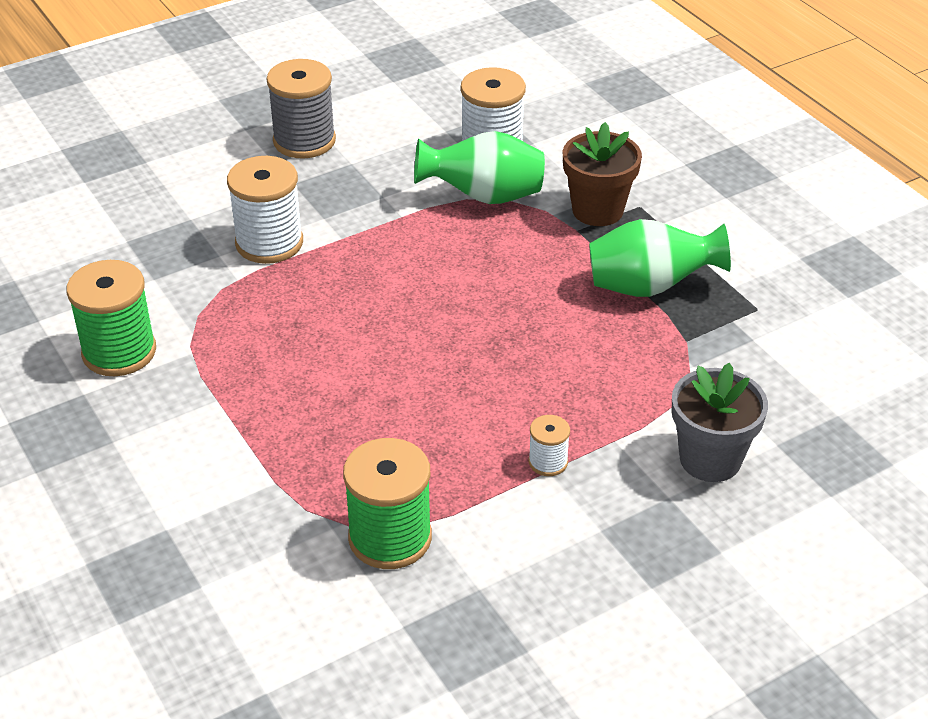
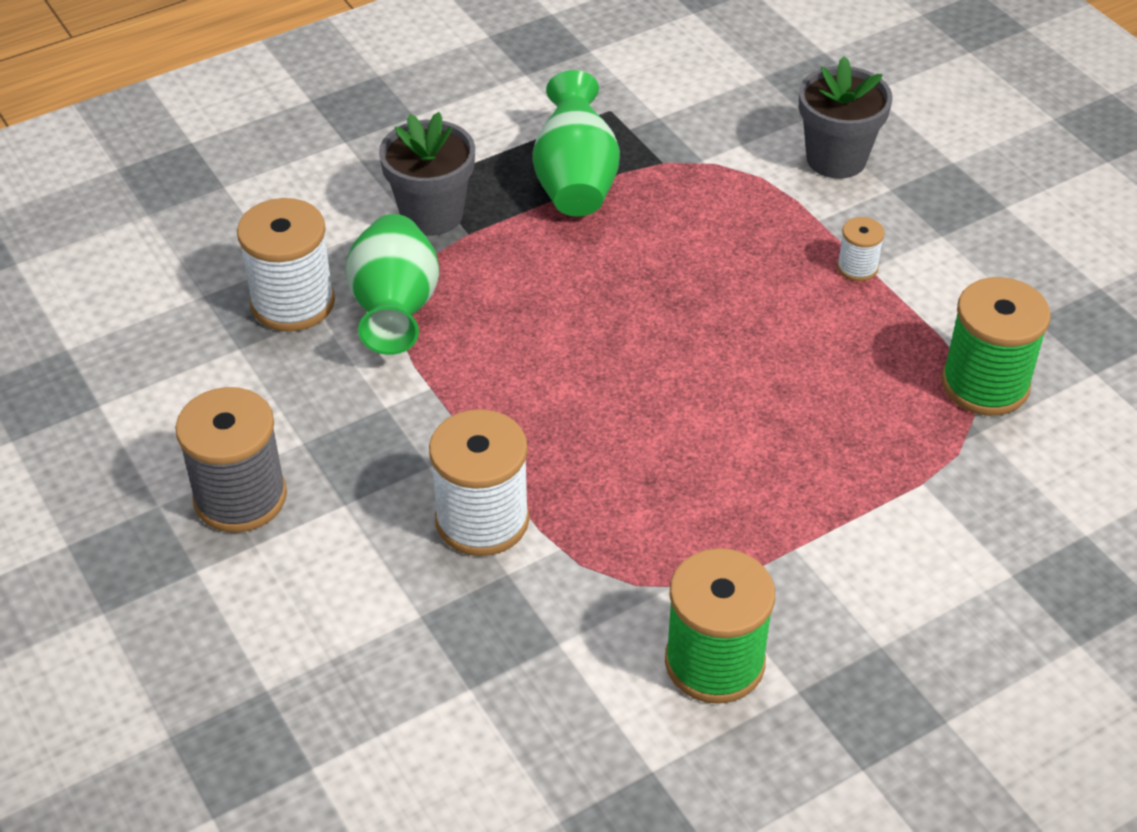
camera: 90 degrees left, 5 degrees up
brown flower pot [563,122,642,226] -> grey flower pot [379,112,475,236]

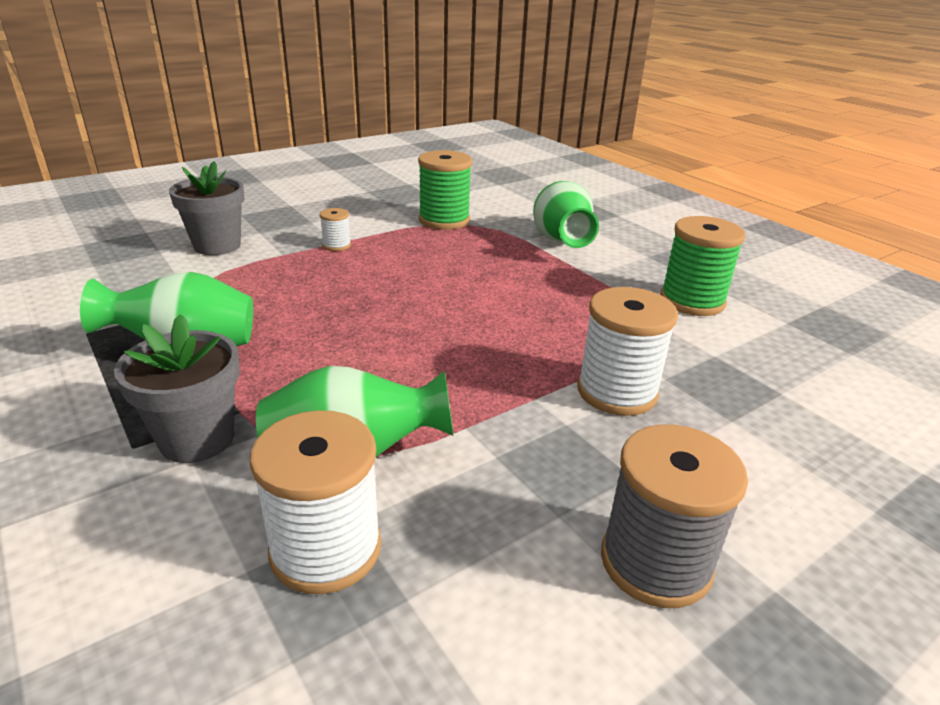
camera: 95 degrees left, 15 degrees down
none -> green vase [533,181,599,248]

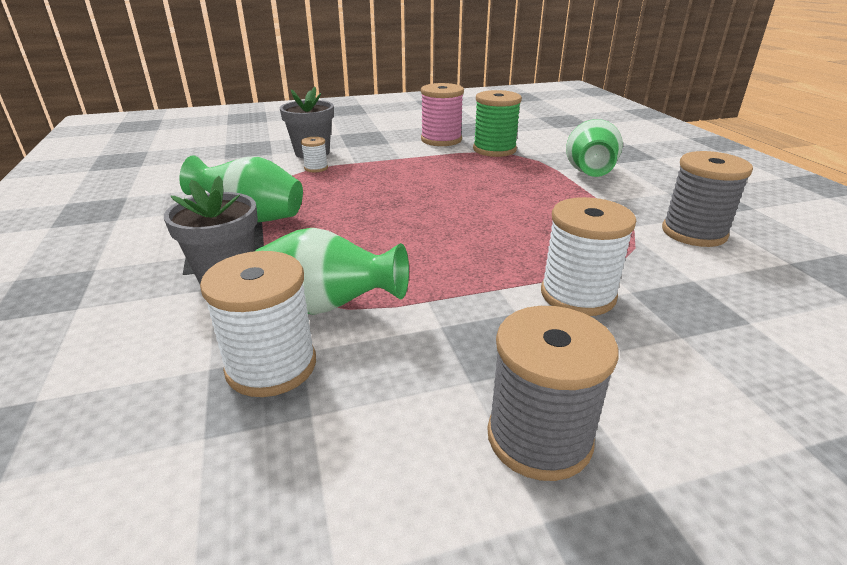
camera: 20 degrees right, 0 degrees up
white spool [319,208,351,251] -> white spool moved to [301,137,328,172]
green spool [660,216,746,316] -> grey spool [662,151,753,247]
none -> pink spool [421,83,464,146]

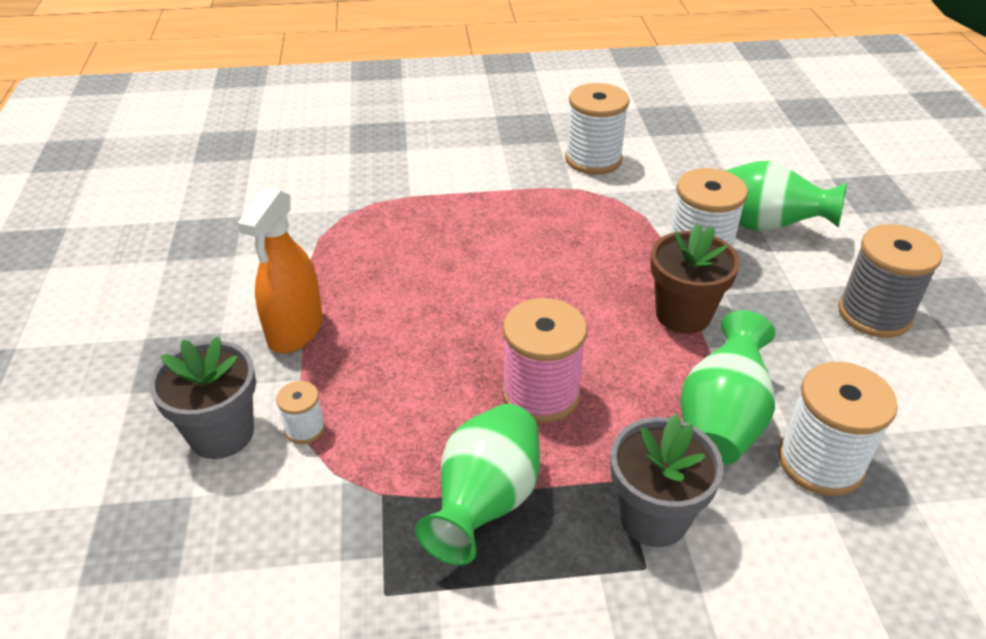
camera: 80 degrees left, 10 degrees up
pink spool [421,83,464,146] -> pink spool moved to [502,298,587,423]
green spool [473,90,522,157] -> none
green vase [566,119,623,177] -> green vase moved to [724,161,847,231]
grey spool [662,151,753,247] -> white spool [565,83,630,175]
none -> orange spray bottle [237,188,323,353]
none -> brown flower pot [650,223,740,334]

